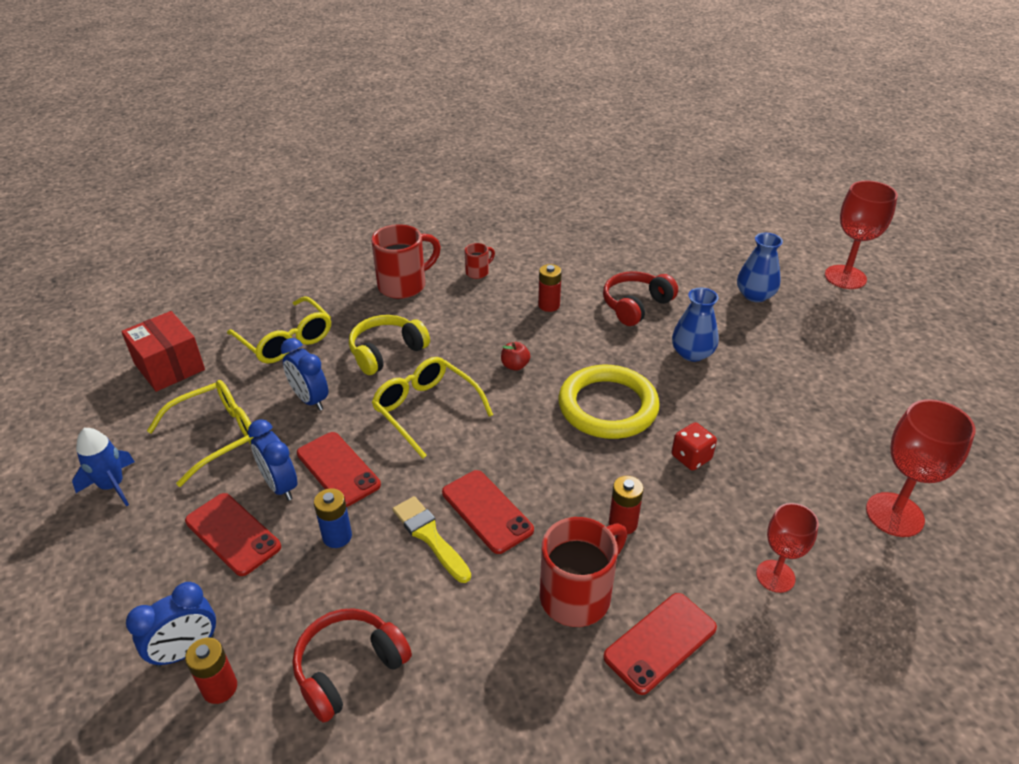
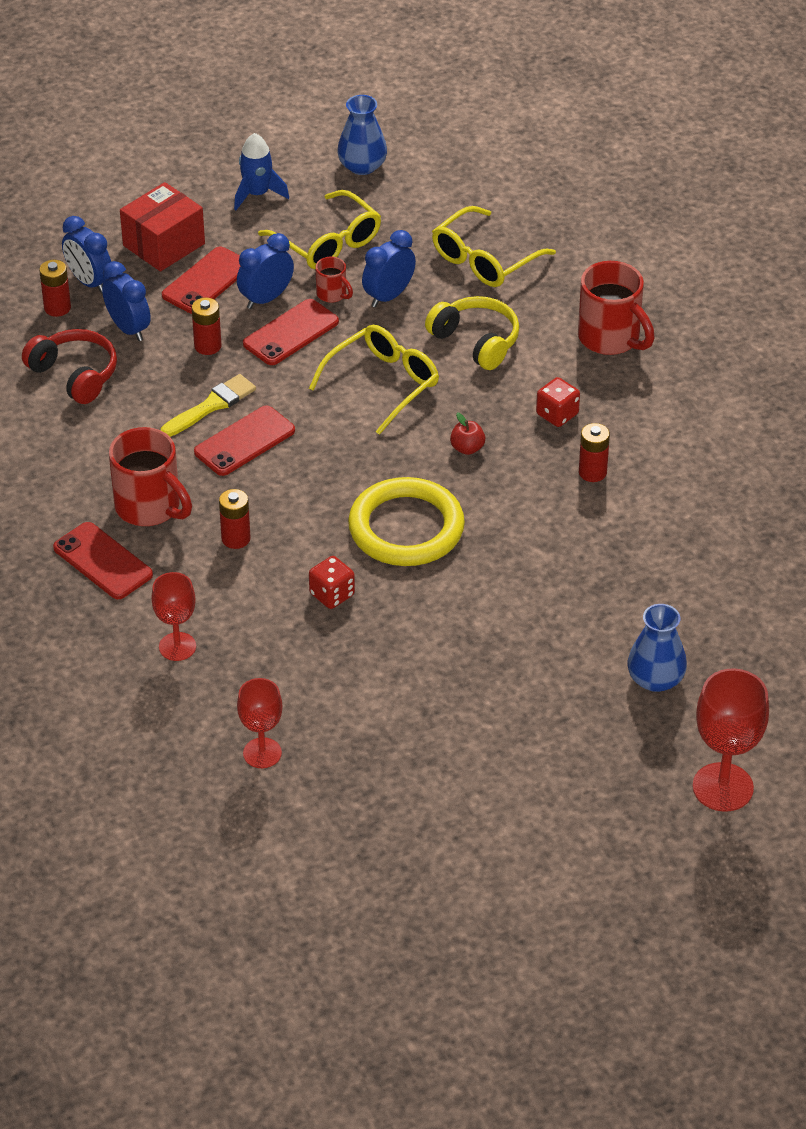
camera: 85 degrees right, 5 degrees up
red box [121,311,205,392] -> red box moved to [120,182,205,272]
blue battery [314,488,352,548] -> red battery [192,298,221,355]
red mug [465,243,495,279] -> red mug moved to [316,257,353,303]
red headphones [603,271,678,326] -> none
blue vase [672,288,719,362] -> blue vase moved to [337,95,387,175]
red goblet [866,399,975,537] -> red goblet [237,678,283,768], size x0.64
none -> blue clock [102,261,151,341]
none -> red dice [536,377,580,427]

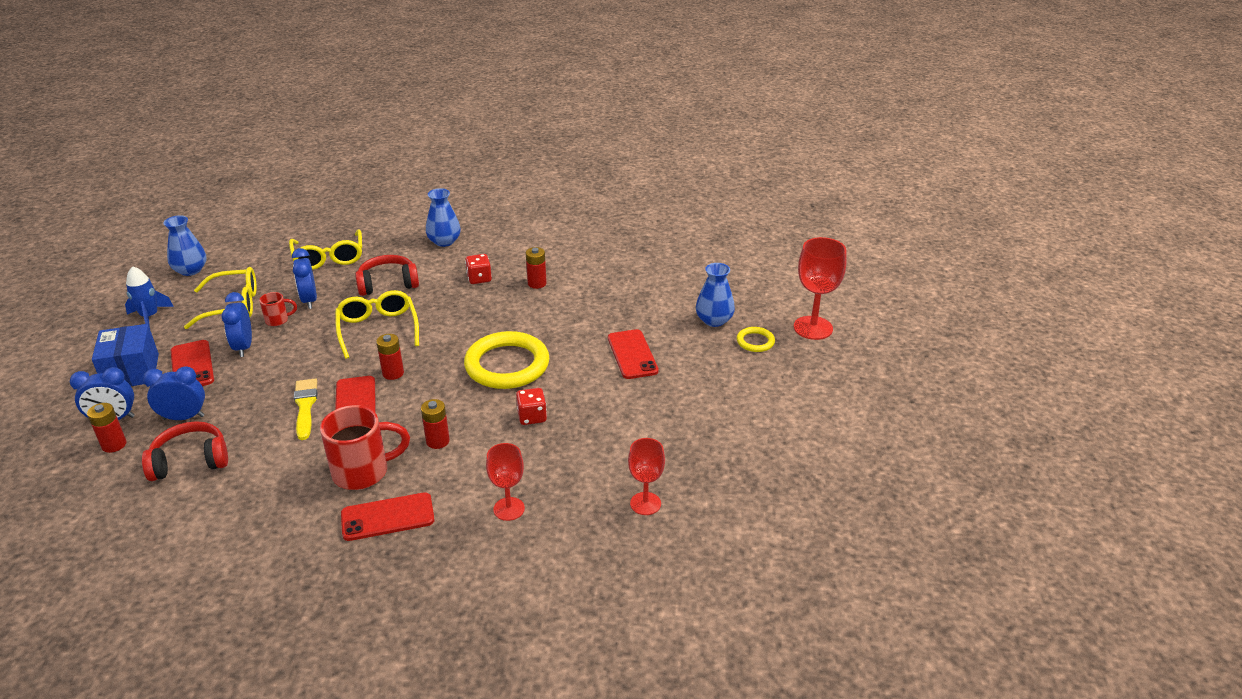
camera: 60 degrees left, 10 degrees down
red box [120,182,205,272] -> blue box [92,324,159,386]
red battery [192,298,221,355] -> red battery moved to [376,334,404,380]
red phone [243,299,339,365] -> red phone moved to [608,329,659,379]
yellow headphones [425,296,519,370] -> red headphones [355,255,419,296]
red apple [450,413,485,455] -> none
red mug [578,261,655,355] -> blue vase [426,188,461,247]
none -> yellow ring [737,327,775,352]

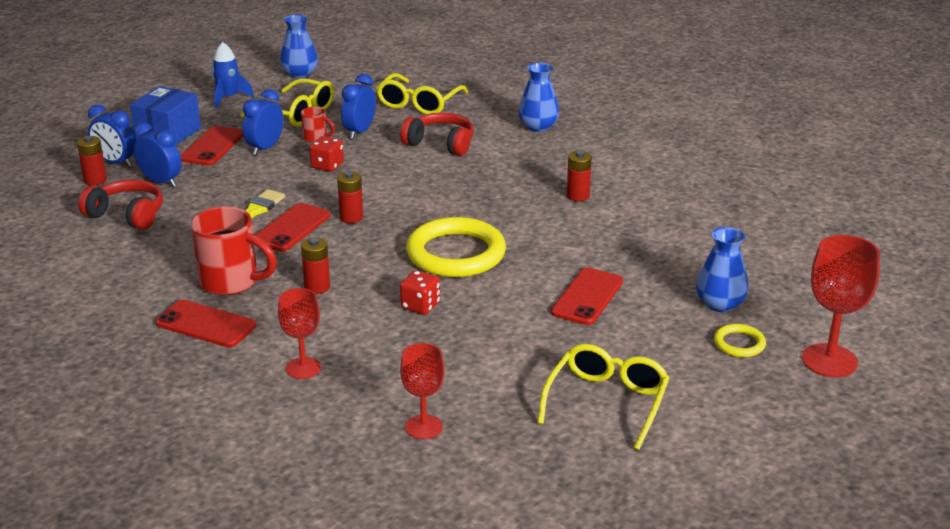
camera: 40 degrees right, 5 degrees down
yellow glasses [335,290,419,359] -> yellow glasses moved to [537,344,669,450]
red dice [465,254,492,284] -> red dice moved to [309,136,344,172]

